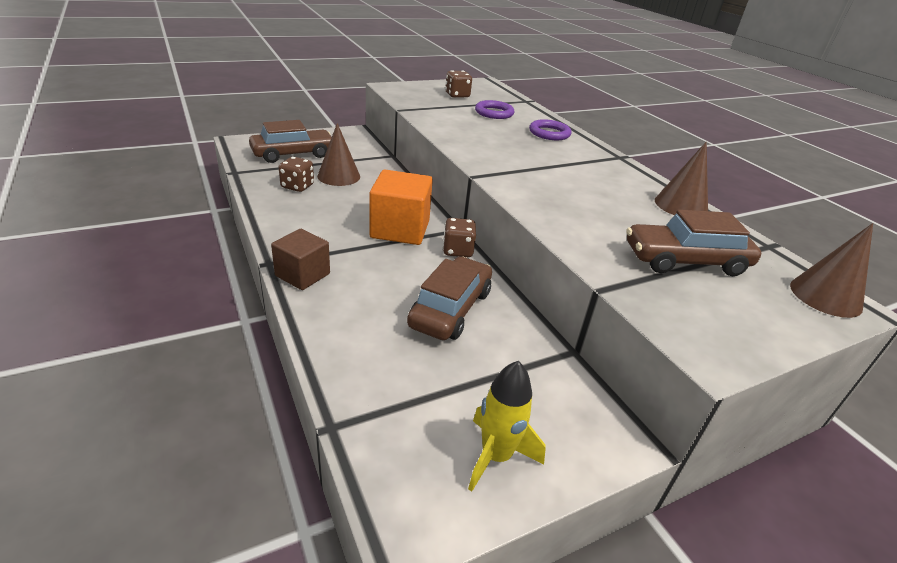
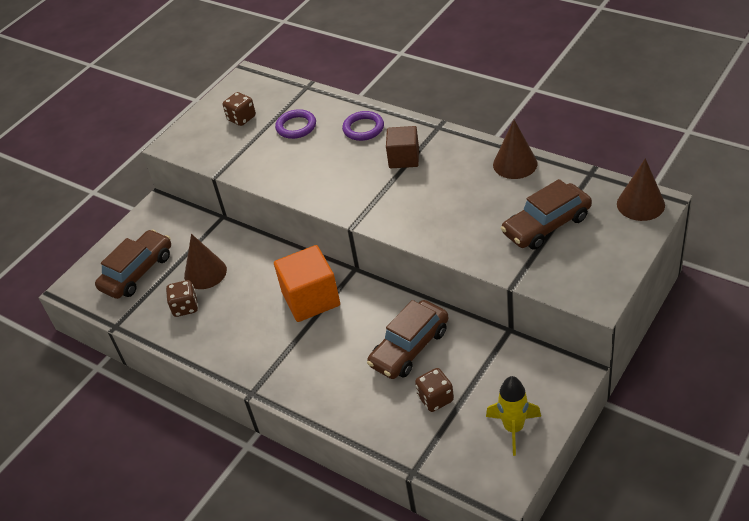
camera: 20 degrees left, 10 degrees up
brown cube [271,229,330,290] -> brown cube moved to [386,126,419,168]
brown car [407,257,492,340] -> brown car turned 135 degrees counterclockwise [367,300,449,379]
brown dice [443,218,476,257] -> brown dice moved to [415,368,454,412]

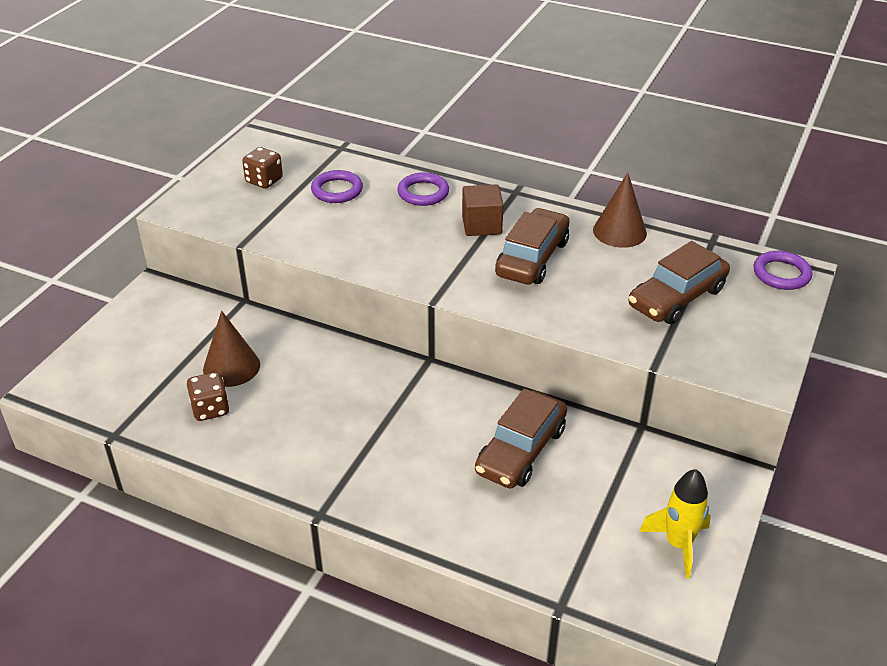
camera: 15 degrees left, 5 degrees down
brown car [95,229,171,299] -> brown car moved to [495,208,570,285]
orange cube [274,245,340,322] -> none
brown dice [415,368,454,412] -> none
brown cone [617,158,665,221] -> purple ring [753,251,813,290]

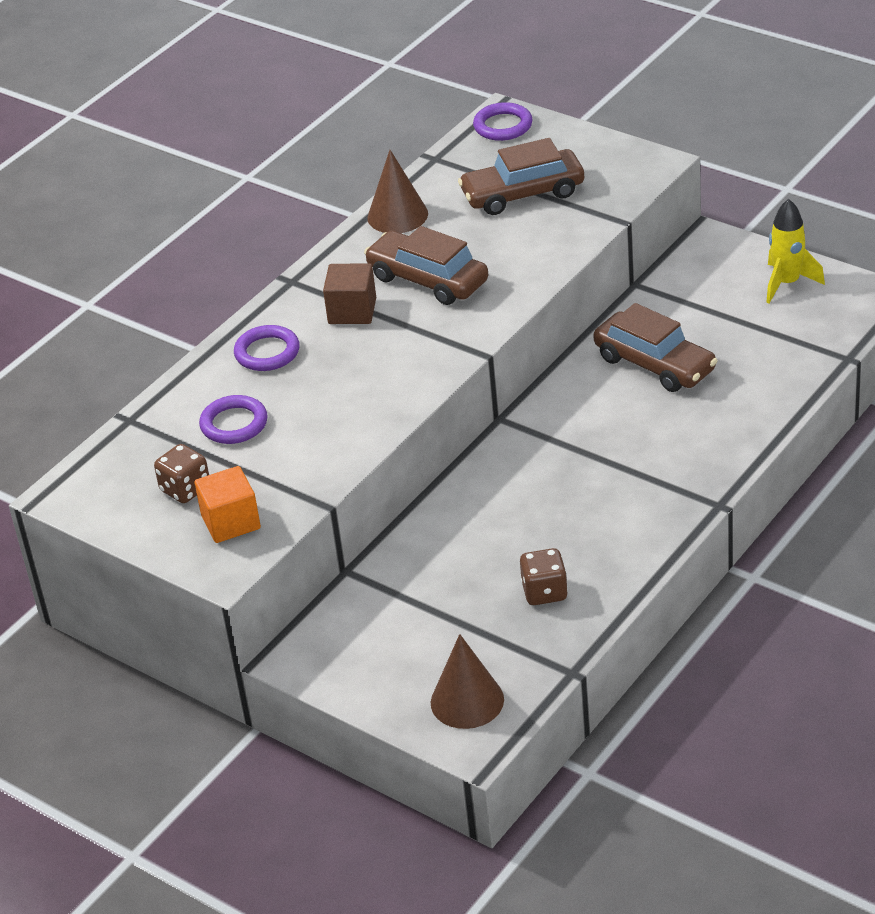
camera: 75 degrees left, 0 degrees up
brown cone [203,311,260,387] -> brown cone moved to [431,634,504,729]
brown car [629,241,730,324] -> brown car turned 105 degrees clockwise [458,138,584,215]
none -> orange cube [194,466,261,543]

